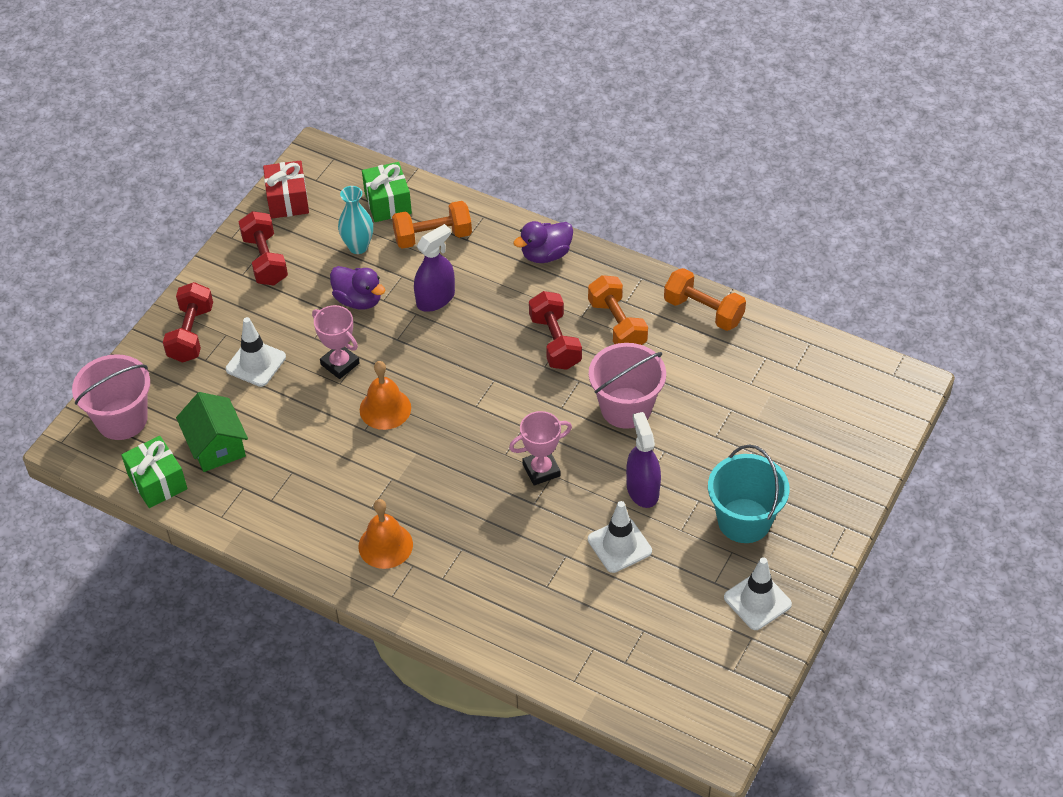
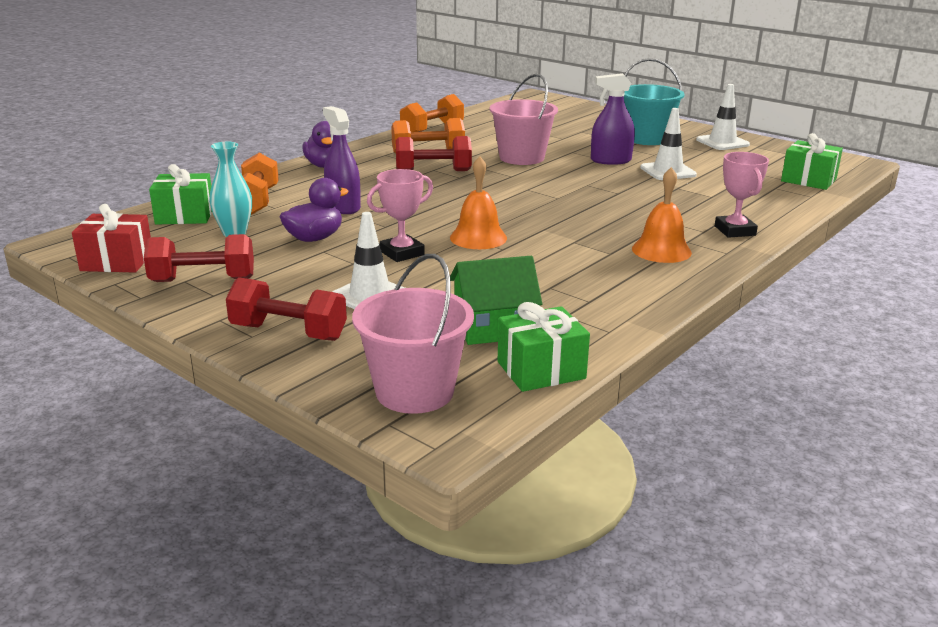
camera: 80 degrees left, 25 degrees down
pink trophy [509,411,572,486] -> pink trophy moved to [715,152,769,238]
none -> green gift [781,133,843,190]

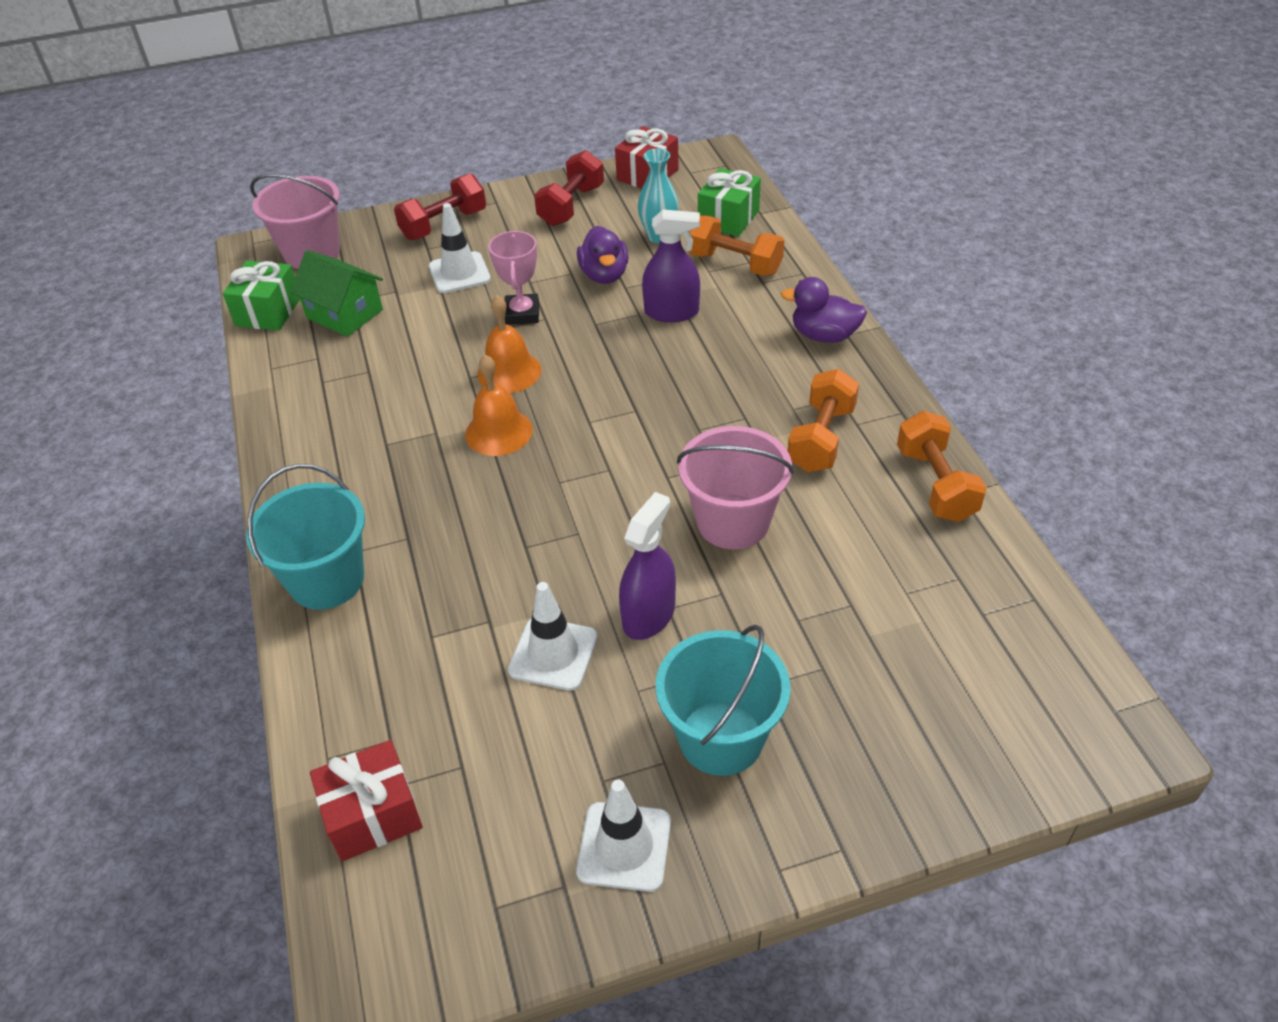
camera: 125 degrees right, 20 degrees up
red dumbbell [396,136,472,171] -> none
green house [450,256,542,345] -> green house turned 75 degrees counterclockwise [290,250,383,337]
orange bell [632,167,692,263] -> orange bell moved to [465,355,533,456]
pink trophy [715,152,769,238] -> turquoise bucket [246,464,365,610]
green gift [781,133,843,190] -> red gift [310,740,423,861]

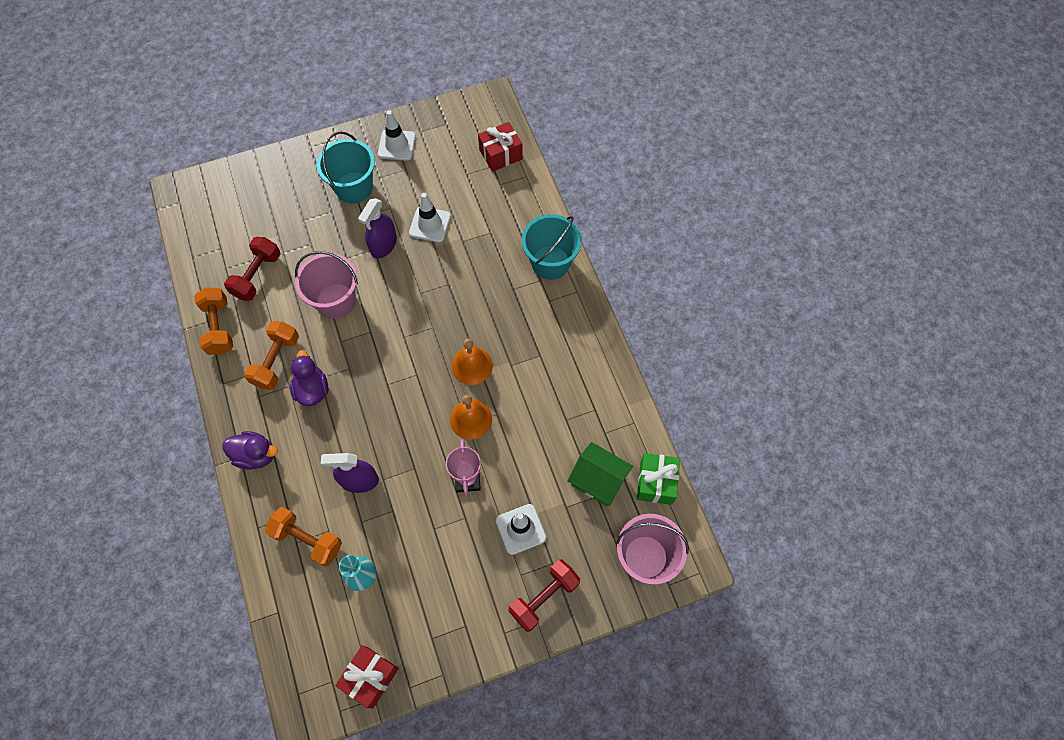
camera: 175 degrees right, 20 degrees up
red dumbbell [534,150,604,226] -> red dumbbell moved to [224,237,280,301]
purple duck [577,226,629,284] -> purple duck moved to [290,350,328,406]
green gift [698,168,761,237] -> none

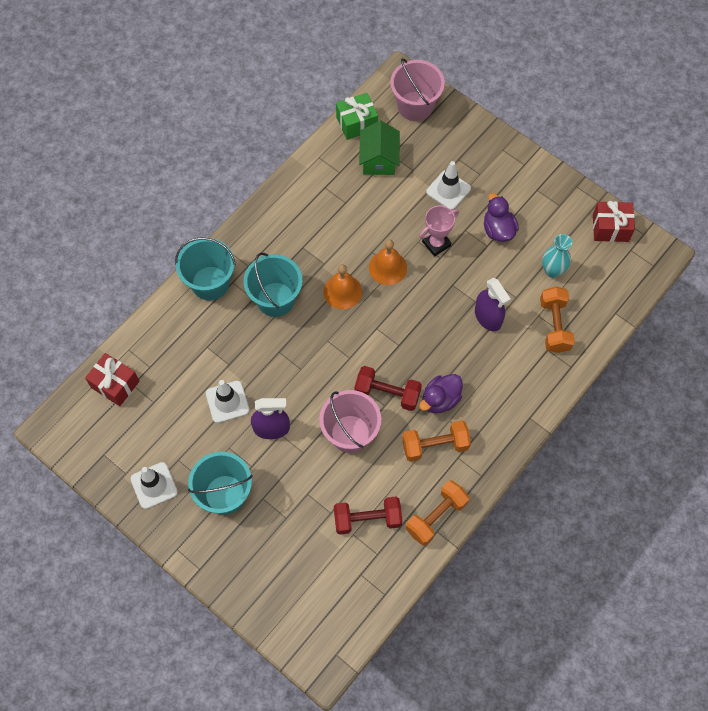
camera: 120 degrees left, 0 degrees up
purple duck [222,431,278,470] -> purple duck moved to [484,193,519,242]
red dumbbell [509,559,580,632] -> red dumbbell moved to [355,366,422,411]
none -> turquoise bucket [244,253,303,317]

